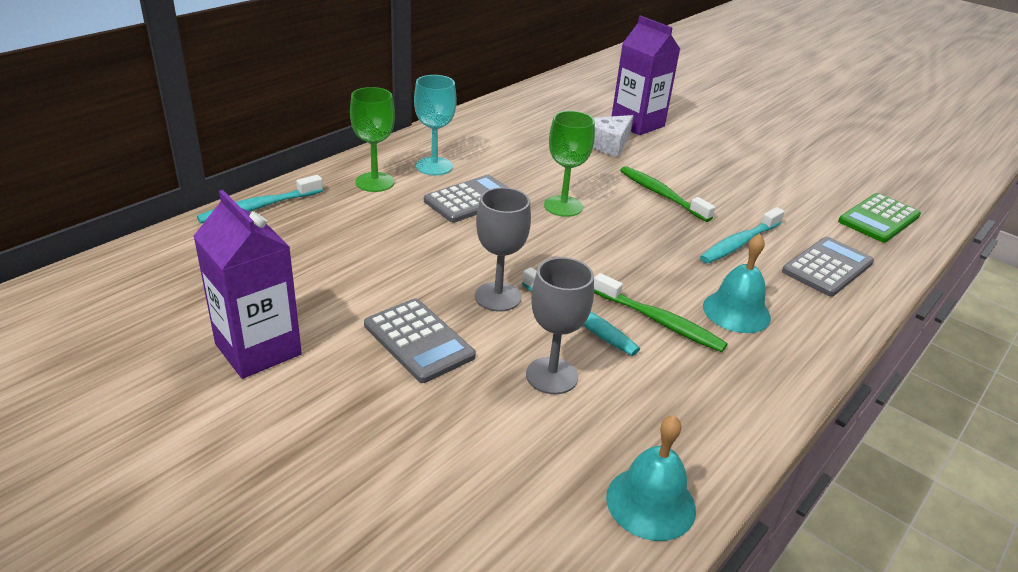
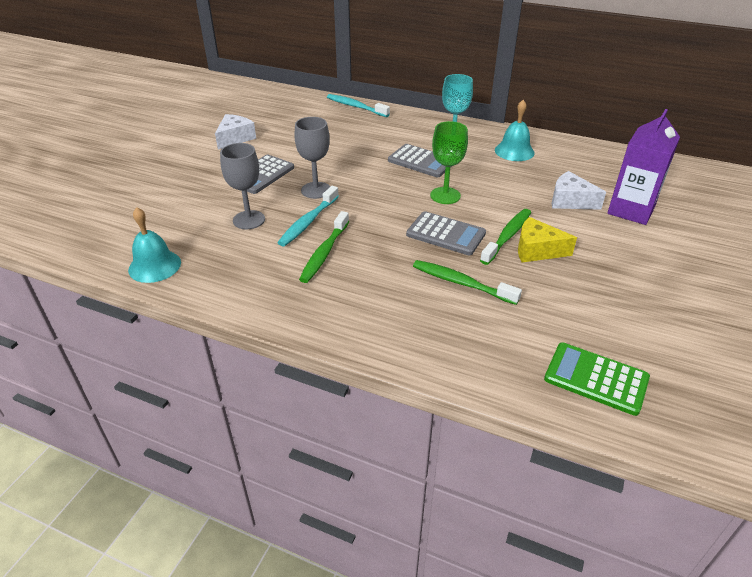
camera: 75 degrees right, 5 degrees up
purple carton [193,190,302,379] -> white cheese [215,114,256,149]
green goblet [350,87,395,192] -> none
turquoise toothbrush [700,207,785,263] -> green toothbrush [413,260,522,305]
turquoise bell [703,234,771,333] -> turquoise bell moved to [495,100,535,161]
grey calculator [782,237,874,297] -> grey calculator moved to [406,211,486,255]
none -> yellow cheese [518,217,577,263]

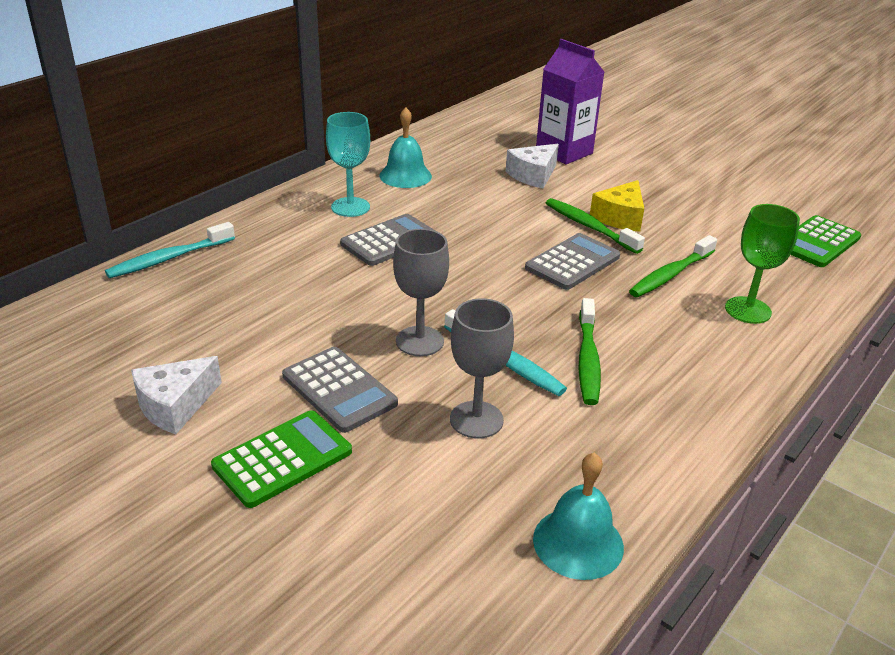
camera: 75 degrees left, 5 degrees down
white cheese [215,114,256,149] -> white cheese turned 90 degrees counterclockwise [131,356,222,434]
green toothbrush [299,211,349,283] -> green toothbrush turned 60 degrees clockwise [578,298,601,405]
green goblet [430,121,468,204] -> green goblet moved to [725,204,800,324]
none -> green calculator [211,410,352,508]

